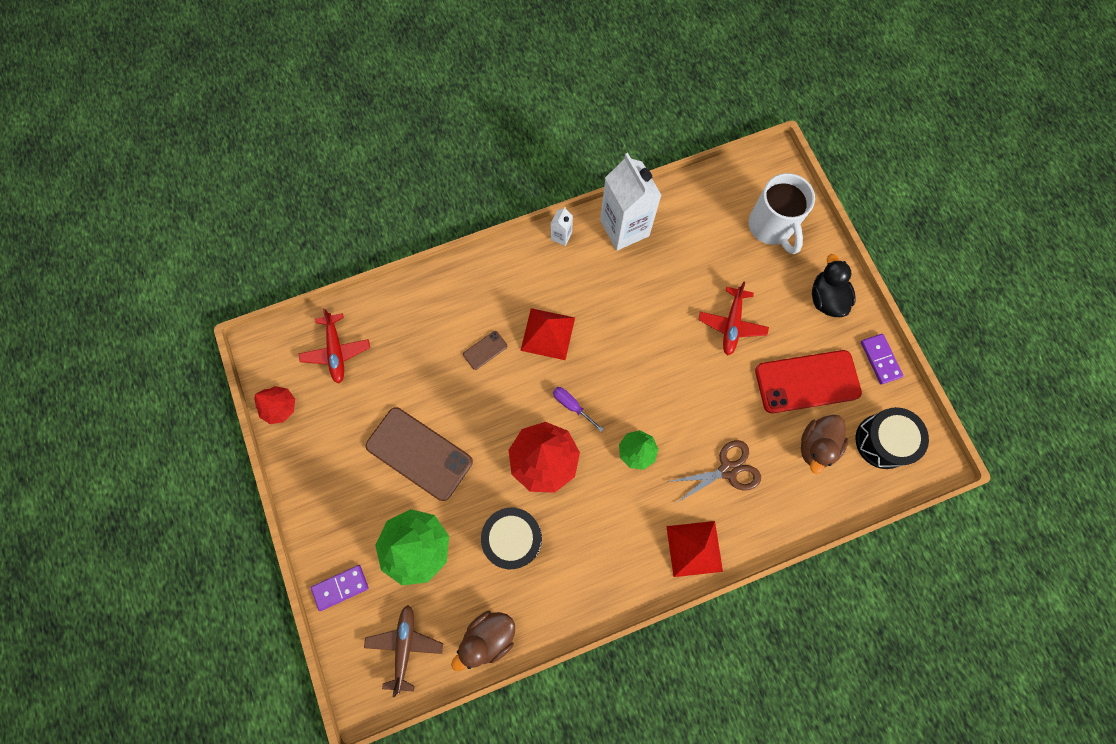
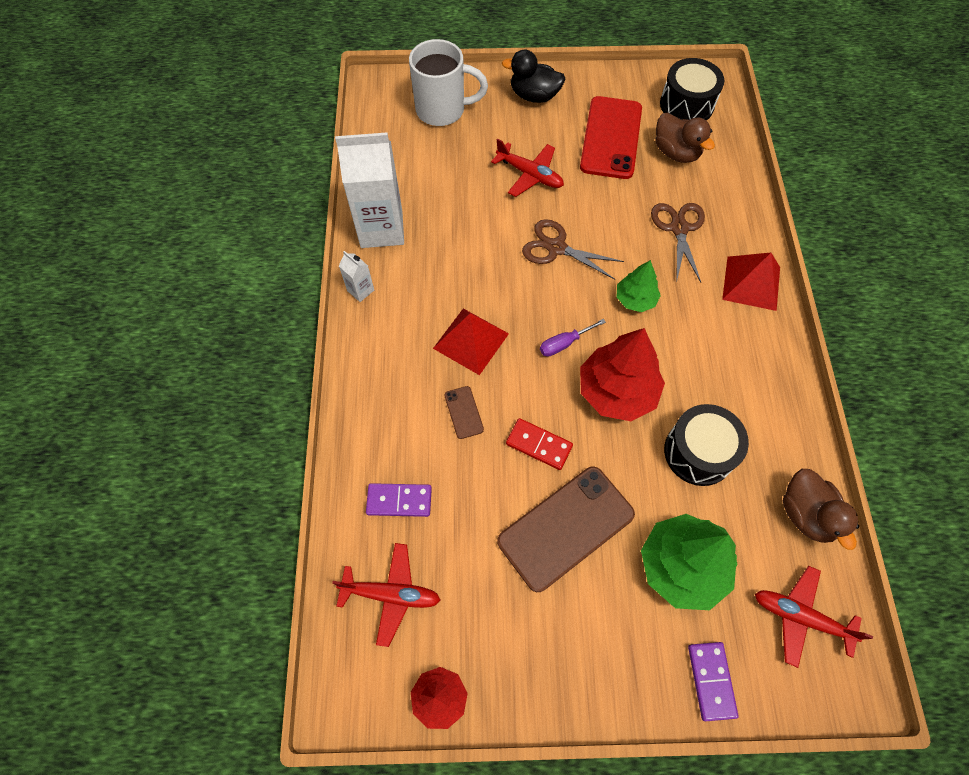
camera: 70 degrees left, 10 degrees down
brown plane [364,605,443,697] -> red plane [755,566,873,668]
purple domino [861,334,903,384] -> purple domino moved to [366,483,432,517]
none -> red domino [506,418,573,470]
none -> brown scissors [522,219,624,280]

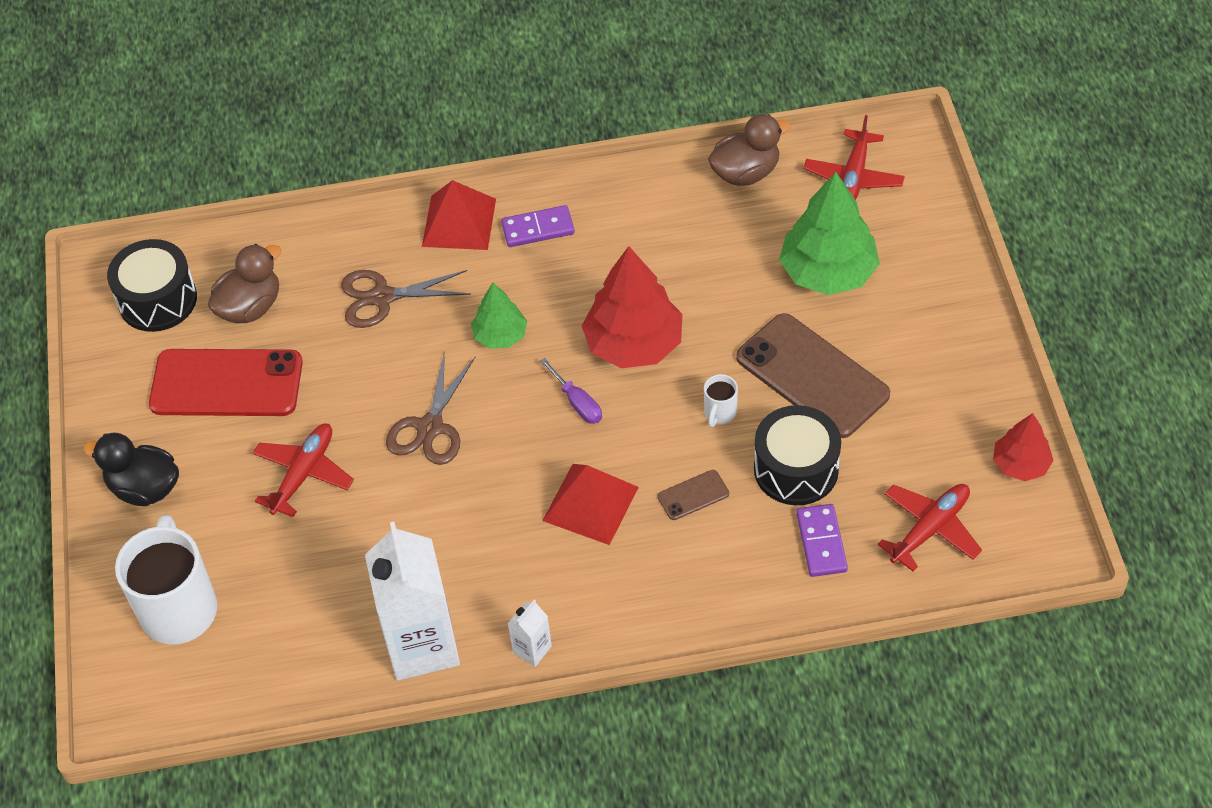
camera: 95 degrees left, 10 degrees down
red plane [332,543,440,647] -> red plane turned 45 degrees clockwise [877,484,982,571]
black duck [502,50,566,103] -> black duck turned 105 degrees clockwise [83,433,179,506]
red domino [506,418,573,470] -> white mug [704,374,738,427]
black drum [664,404,749,486] -> black drum moved to [754,405,841,505]
purple domino [688,642,739,721] -> purple domino moved to [501,205,575,247]

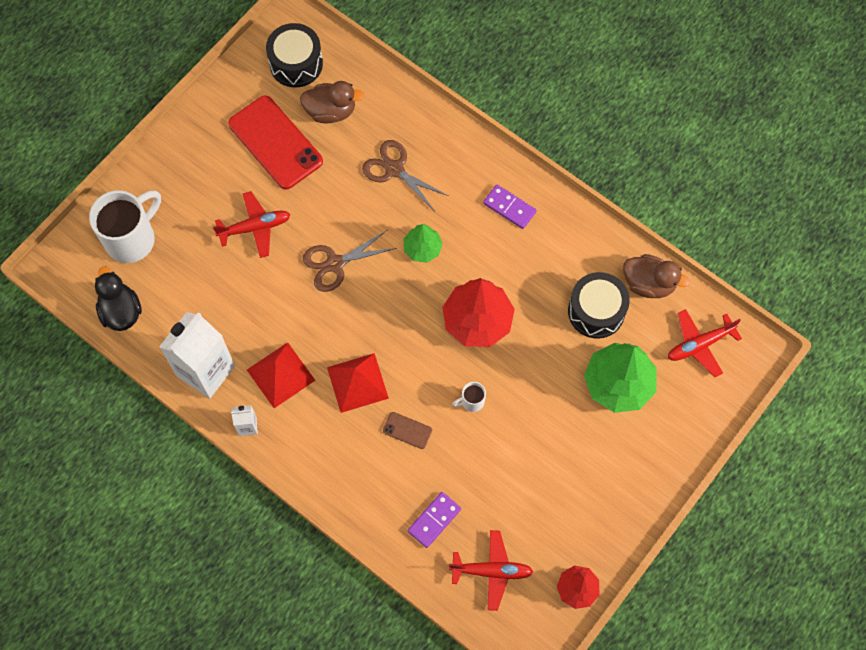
camera: 45 degrees right, 15 degrees up
black duck [83,433,179,506] -> black duck moved to [95,266,142,331]
red pyramid [422,180,496,250] -> red pyramid moved to [247,342,316,408]
purple screwdriver [540,358,602,424] -> none
brown phone [736,313,890,438] -> none
black drum [754,405,841,505] -> black drum moved to [568,272,630,339]

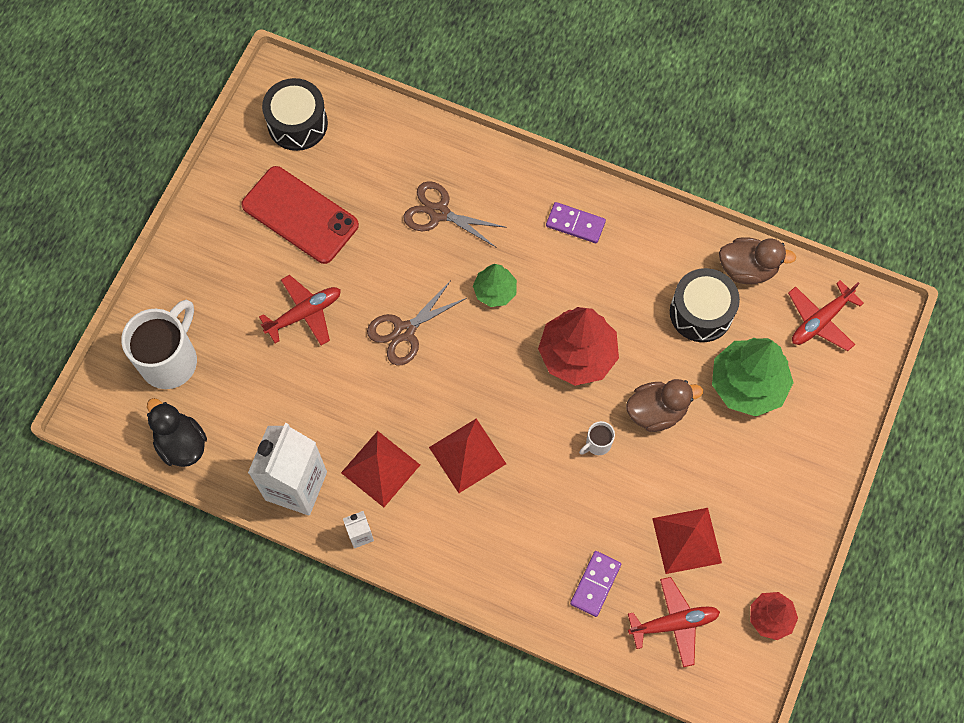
camera: 15 degrees left, 0 degrees up
brown duck [300,81,364,123] -> brown duck moved to [626,379,703,432]
brown phone [383,412,432,449] -> none
none -> red pyramid [652,508,722,574]

